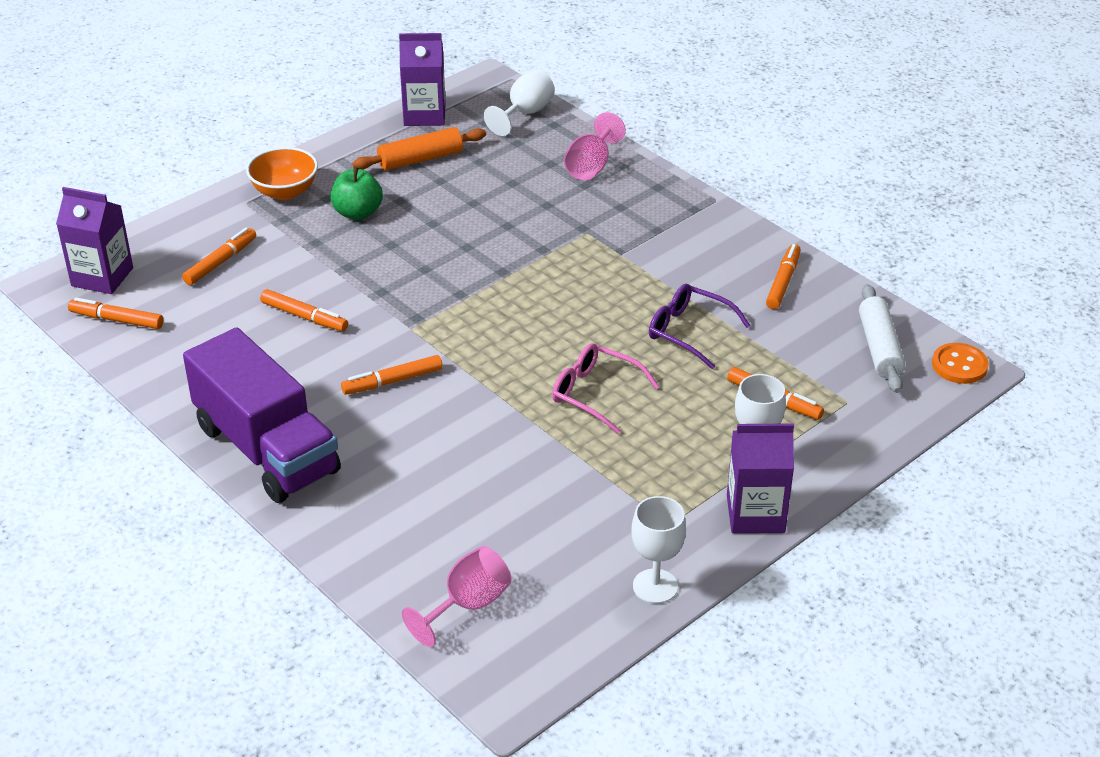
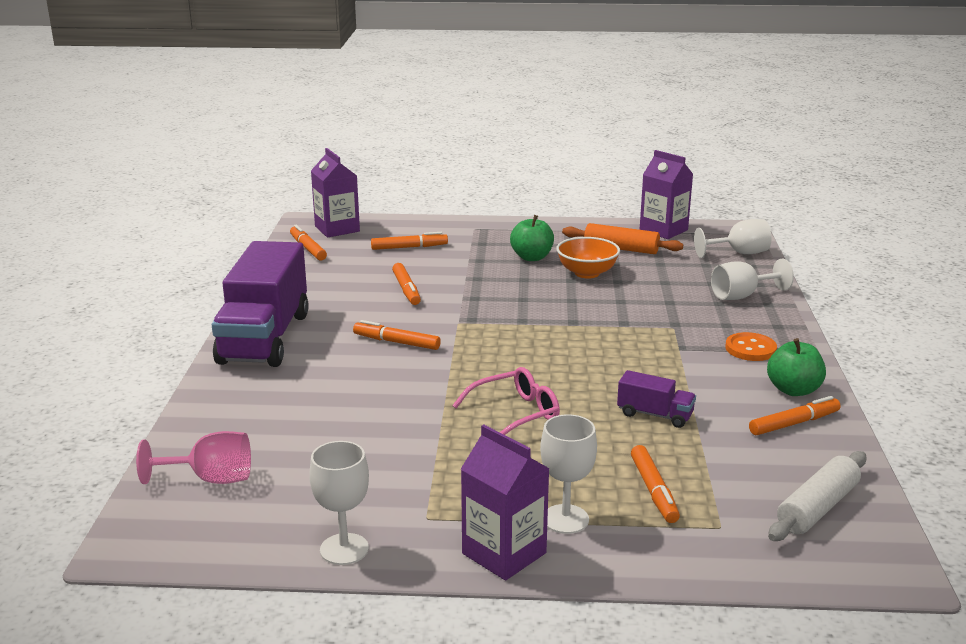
camera: 45 degrees right, 15 degrees down
orange bowl [246,147,318,200] -> orange bowl moved to [556,237,620,279]
pink glasses [552,343,660,434] -> pink glasses turned 75 degrees clockwise [452,367,560,435]
pink goblet [564,112,626,180] -> white goblet [711,259,794,300]
purple glasses [649,284,751,369] -> purple truck [617,370,696,428]
orange button [932,343,989,384] -> orange button moved to [725,332,777,361]
none -> green apple [767,338,826,396]

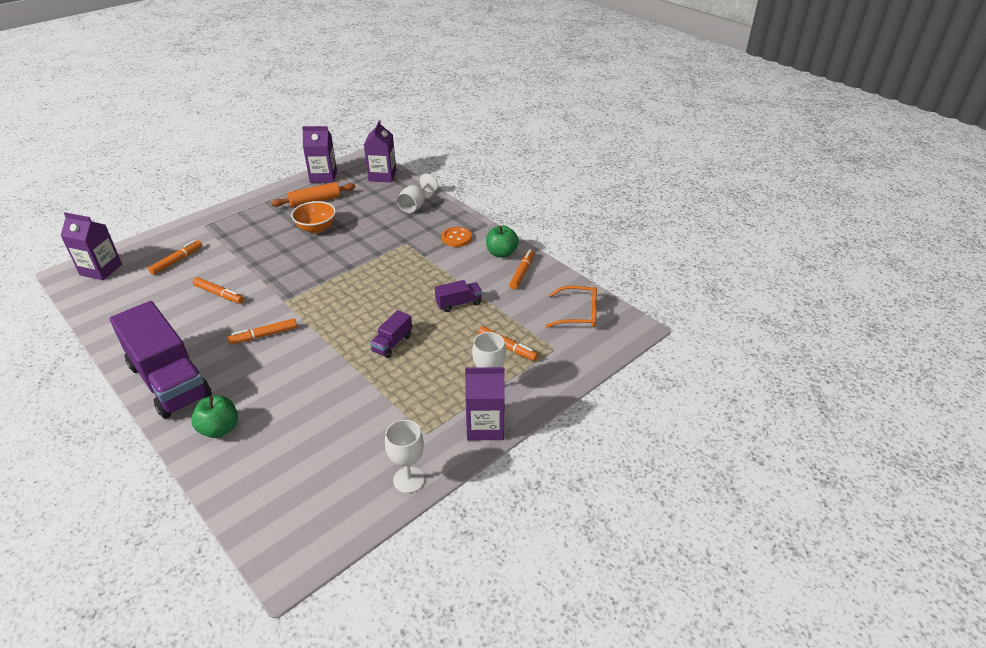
camera: 45 degrees left, 15 degrees up
pink goblet [136,431,251,484] -> none
orange marker [290,225,327,260] -> none
pink glasses [452,367,560,435] -> purple truck [370,310,412,358]
green apple [510,215,554,261] -> green apple moved to [191,395,238,438]
white goblet [694,219,771,258] -> purple carton [364,120,396,182]
white rolling pin [768,451,867,541] -> orange glasses [546,286,597,328]

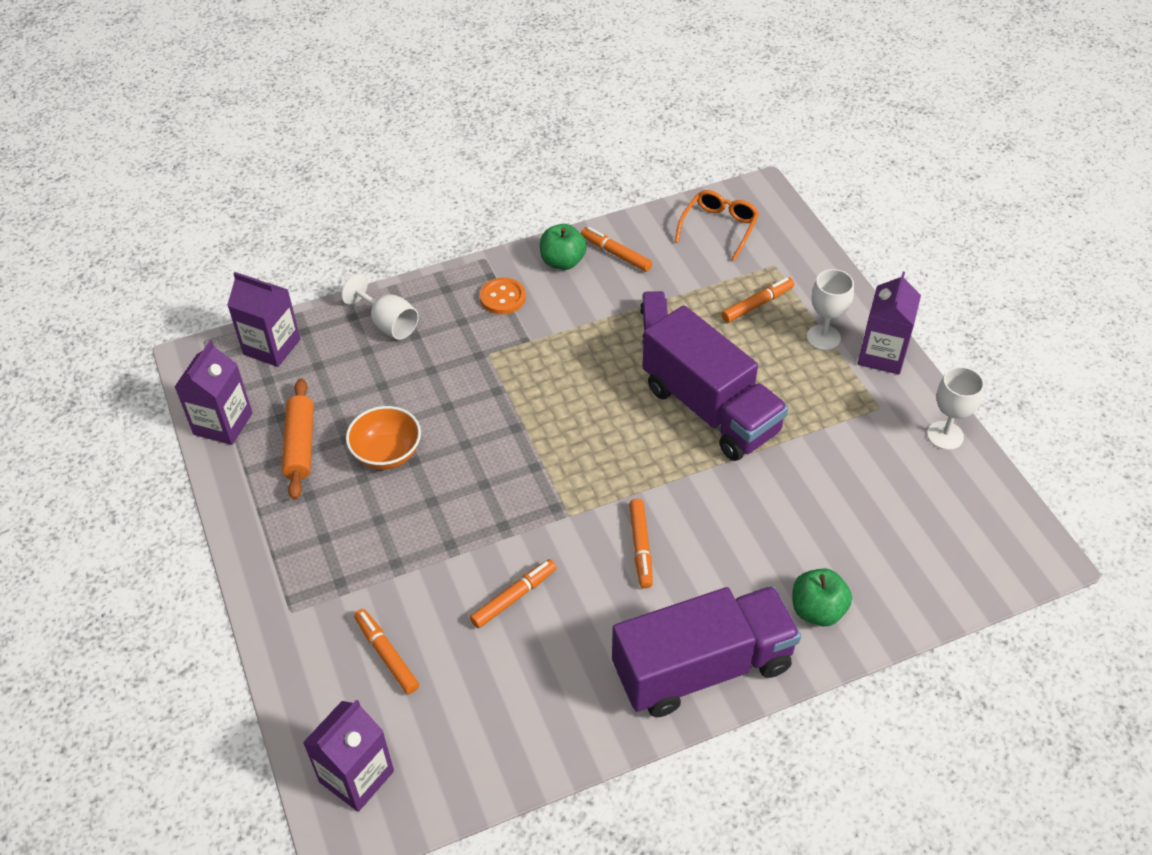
camera: 70 degrees left, 10 degrees up
purple truck [370,310,412,358] -> purple truck [642,305,788,461], size x2.32

